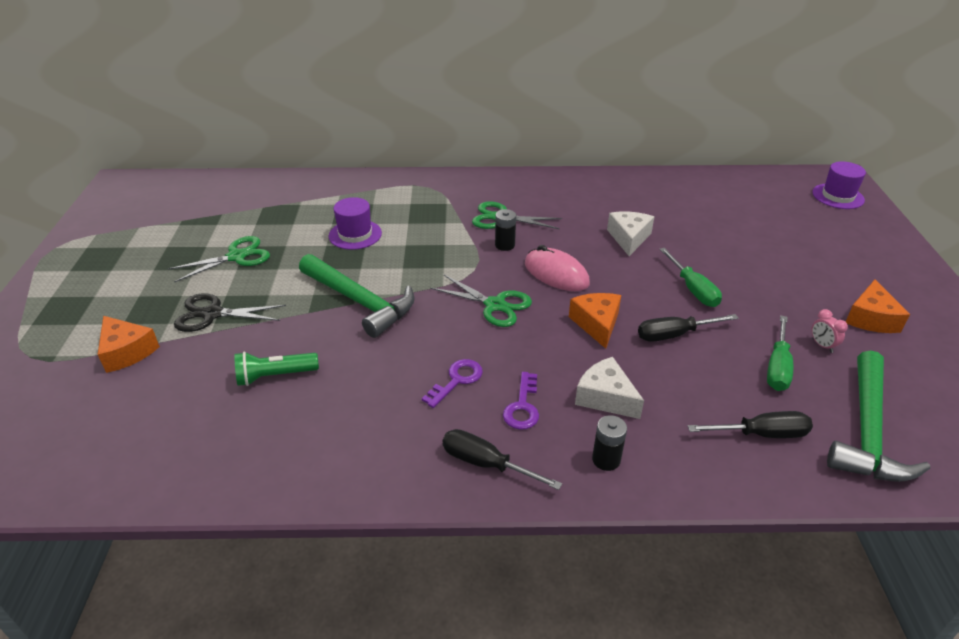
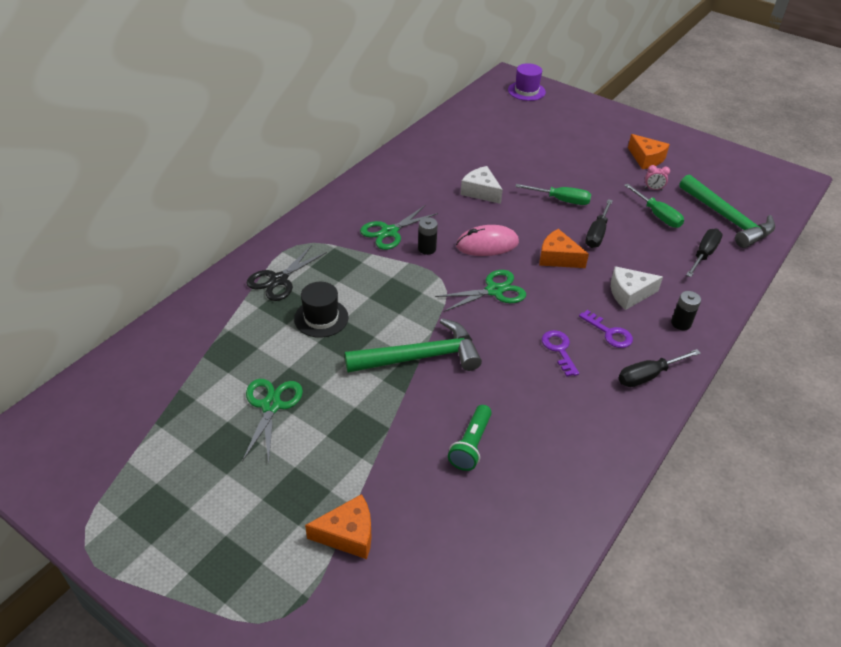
camera: 55 degrees left, 5 degrees up
black scissors [174,294,286,332] -> black scissors moved to [247,245,327,301]
purple hat [329,197,382,250] -> black hat [294,282,349,338]

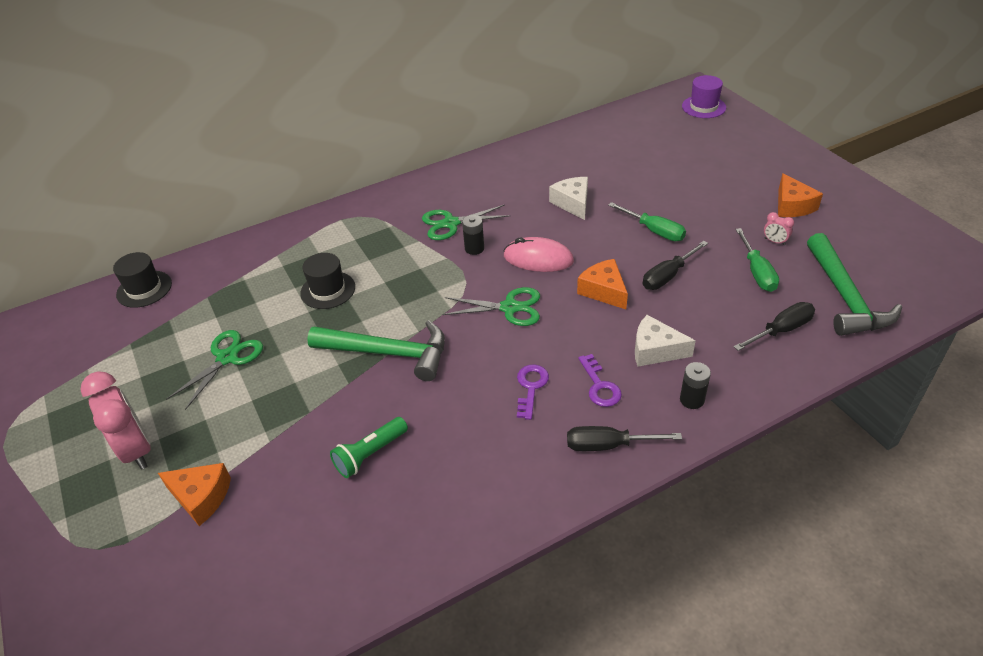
camera: 30 degrees right, 0 degrees up
black scissors [247,245,327,301] -> none
none -> pink clock [81,371,151,470]
none -> black hat [113,252,172,308]

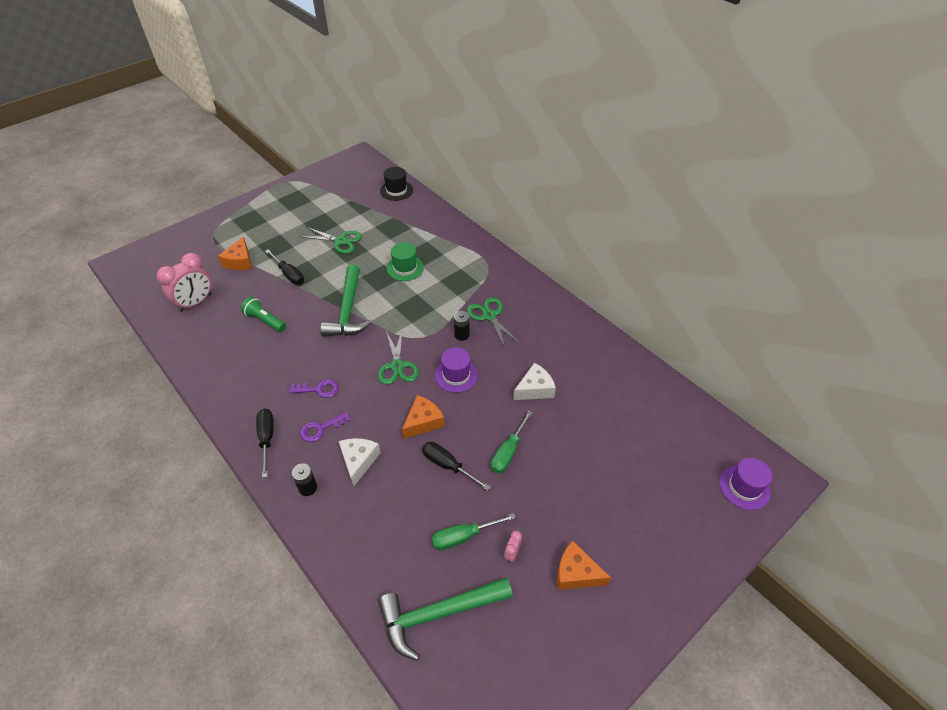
camera: 75 degrees right, 5 degrees up
pink clock [81,371,151,470] -> pink clock moved to [156,253,212,312]
black hat [300,253,355,309] -> green hat [387,242,424,281]
pink mouse [504,237,574,272] -> purple hat [435,347,478,393]
black screwdriver [734,302,815,351] -> black screwdriver moved to [265,249,304,285]
orange cheese [778,173,823,217] -> orange cheese turned 45 degrees clockwise [557,541,611,590]

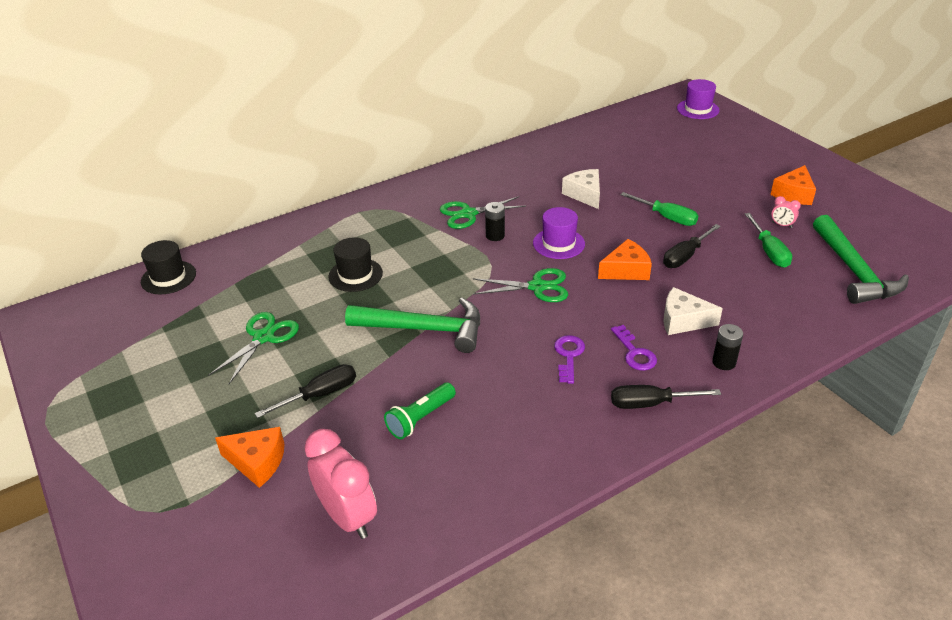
camera: 80 degrees left, 10 degrees down
green hat [387,242,424,281] -> black hat [328,237,383,292]
orange cheese [402,395,445,439] -> orange cheese turned 105 degrees clockwise [598,239,652,280]

